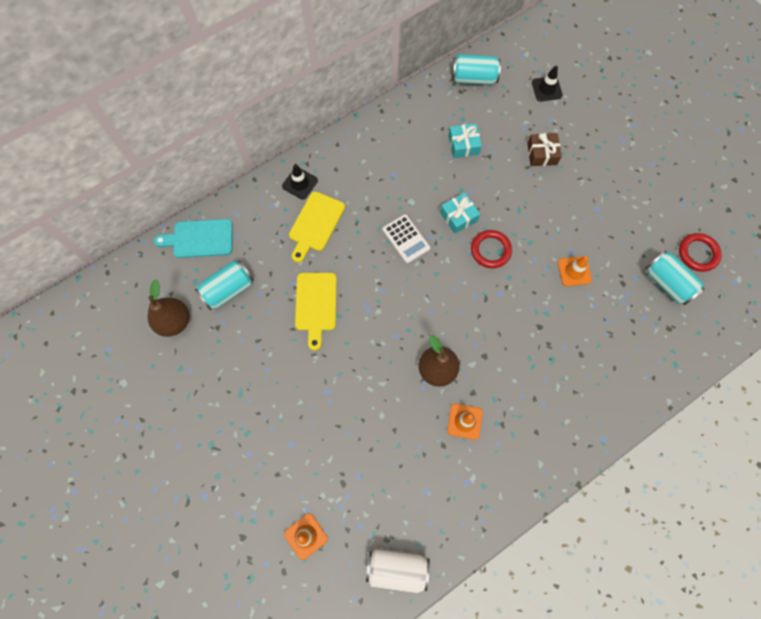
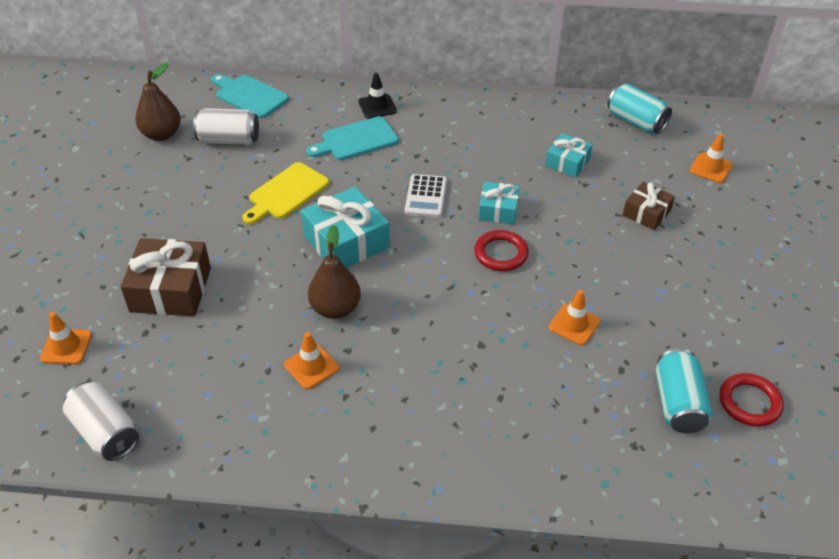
camera: 40 degrees right, 25 degrees down
turquoise can [195,260,254,311] -> white can [193,108,259,145]
yellow cutting board [289,191,345,263] -> turquoise cutting board [306,116,399,160]
black traffic cone [532,66,563,102] -> orange traffic cone [689,134,733,183]
none -> brown gift [120,238,211,316]
none -> turquoise gift [301,187,390,268]

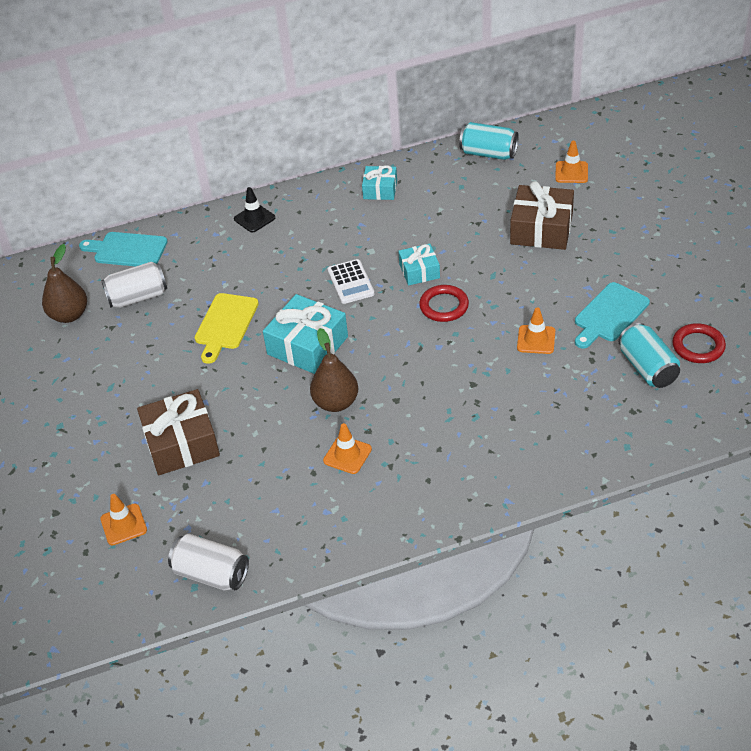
camera: 20 degrees left, 0 degrees up
turquoise cutting board [306,116,399,160] -> turquoise cutting board moved to [575,282,650,348]
turquoise gift [545,133,593,178] -> turquoise gift moved to [362,165,397,200]
brown gift [623,182,675,230] -> brown gift [510,181,574,250], size x1.71

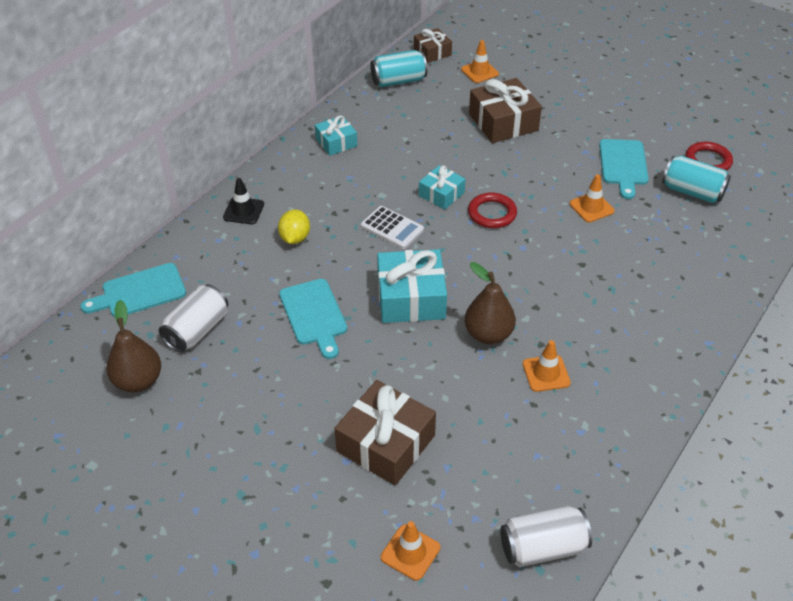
camera: 40 degrees left, 0 degrees up
yellow cutting board [195,293,259,364] -> turquoise cutting board [279,279,347,359]
none -> yellow lemon [278,210,310,244]
none -> brown gift [414,28,452,63]

